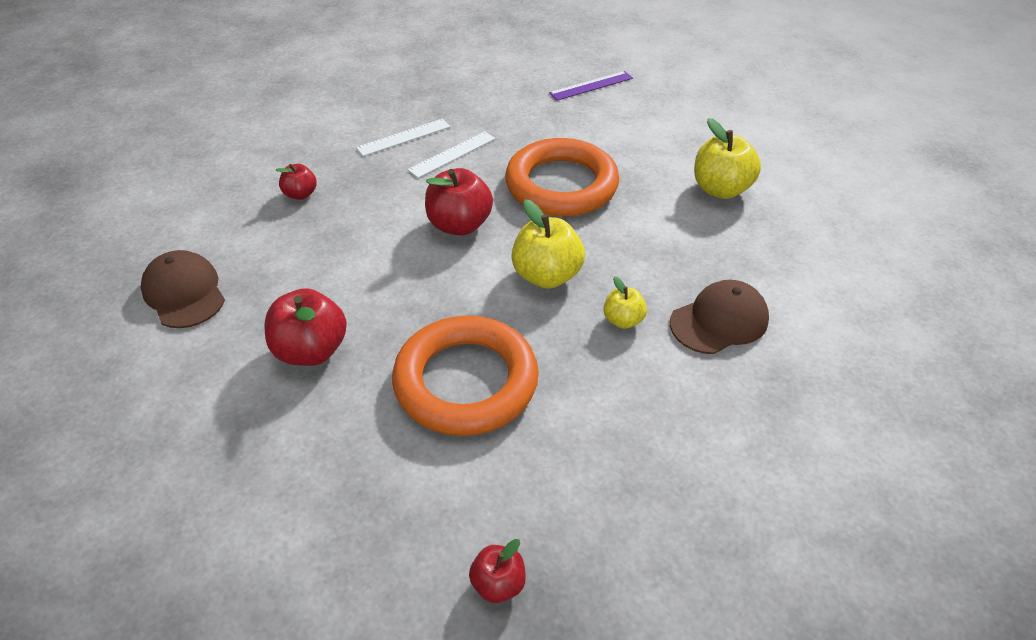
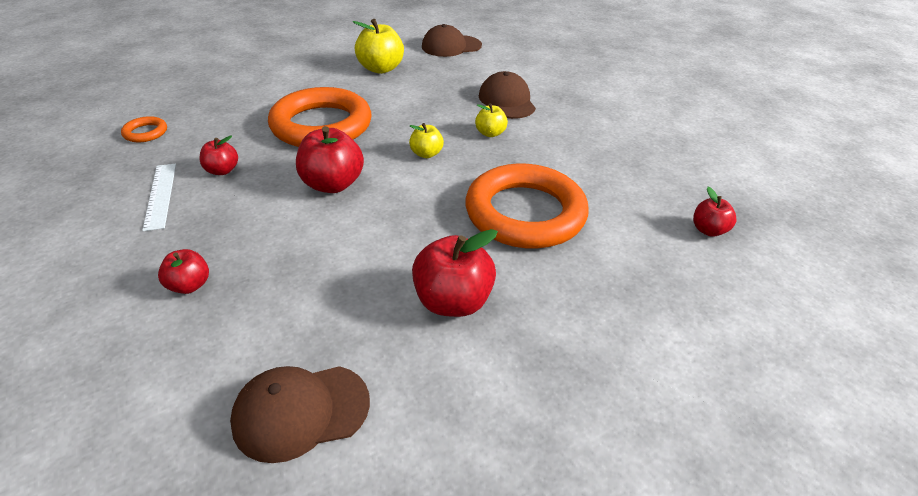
camera: 75 degrees left, 5 degrees down
white ruler [408,131,496,178] -> red apple [199,135,238,175]
yellow apple [511,199,585,289] -> yellow apple [409,123,444,158], size x0.56
purple ruler [549,71,633,101] -> none
none -> orange ring [121,116,167,142]
none -> brown cap [422,24,482,57]

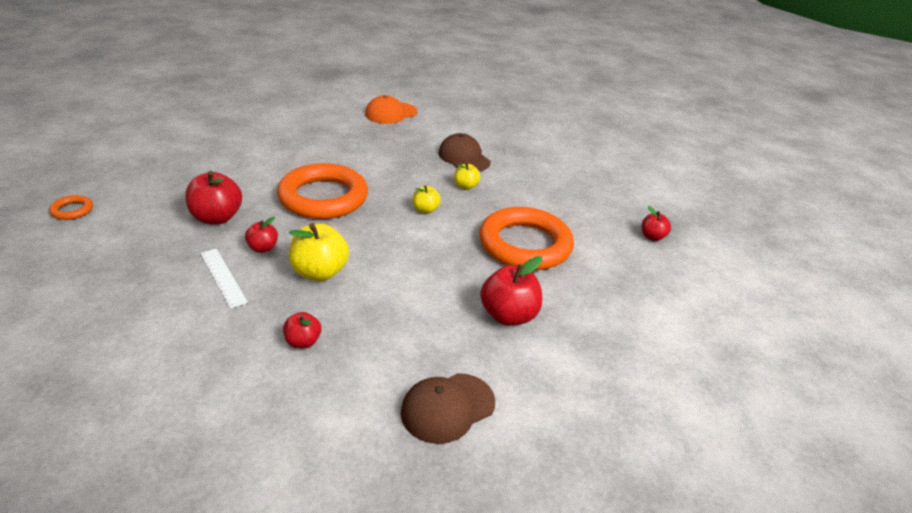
camera: 20 degrees left, 5 degrees down
orange ring [121,116,167,142] -> orange ring moved to [49,195,93,220]
red apple [296,126,364,193] -> red apple moved to [185,171,242,224]
yellow apple [353,19,404,74] -> yellow apple moved to [289,223,349,281]
brown cap [422,24,482,57] -> orange cap [365,95,418,124]

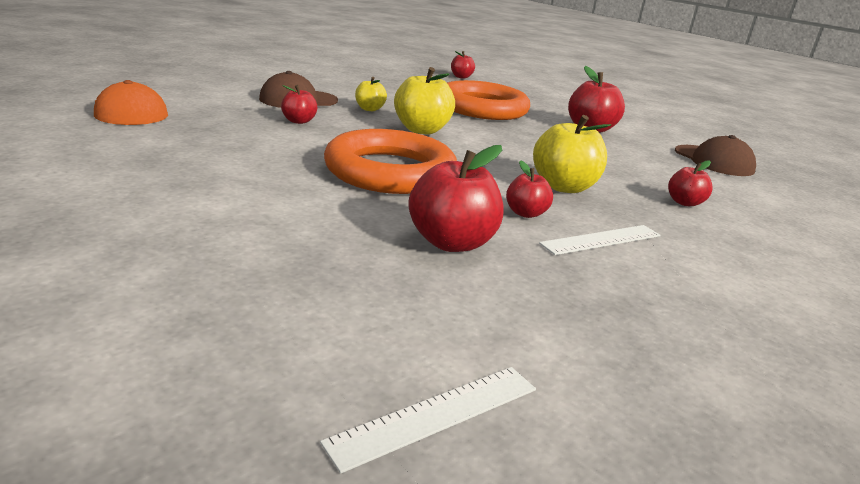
camera: 85 degrees left, 10 degrees down
orange ring [49,195,93,220] -> white ruler [320,367,536,474]
yellow apple [413,185,441,214] -> yellow apple [394,67,455,134], size x1.77
none -> red apple [281,85,317,124]

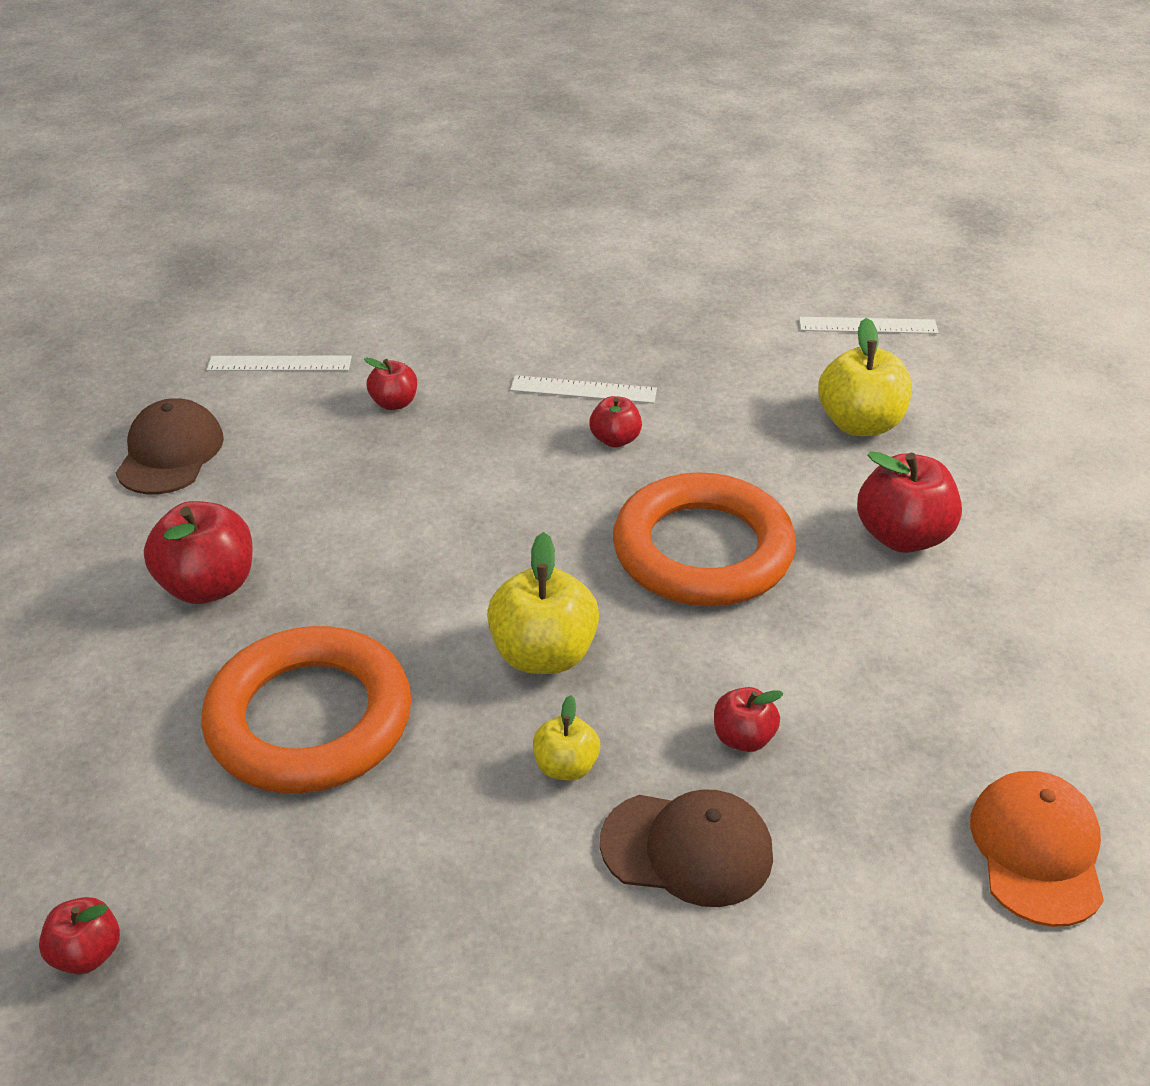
camera: 140 degrees left, 15 degrees up
red apple [408,145,504,252] -> red apple moved to [857,451,962,553]
yellow apple [533,115,611,193] -> yellow apple moved to [818,318,912,436]
none -> white ruler [207,356,352,371]

